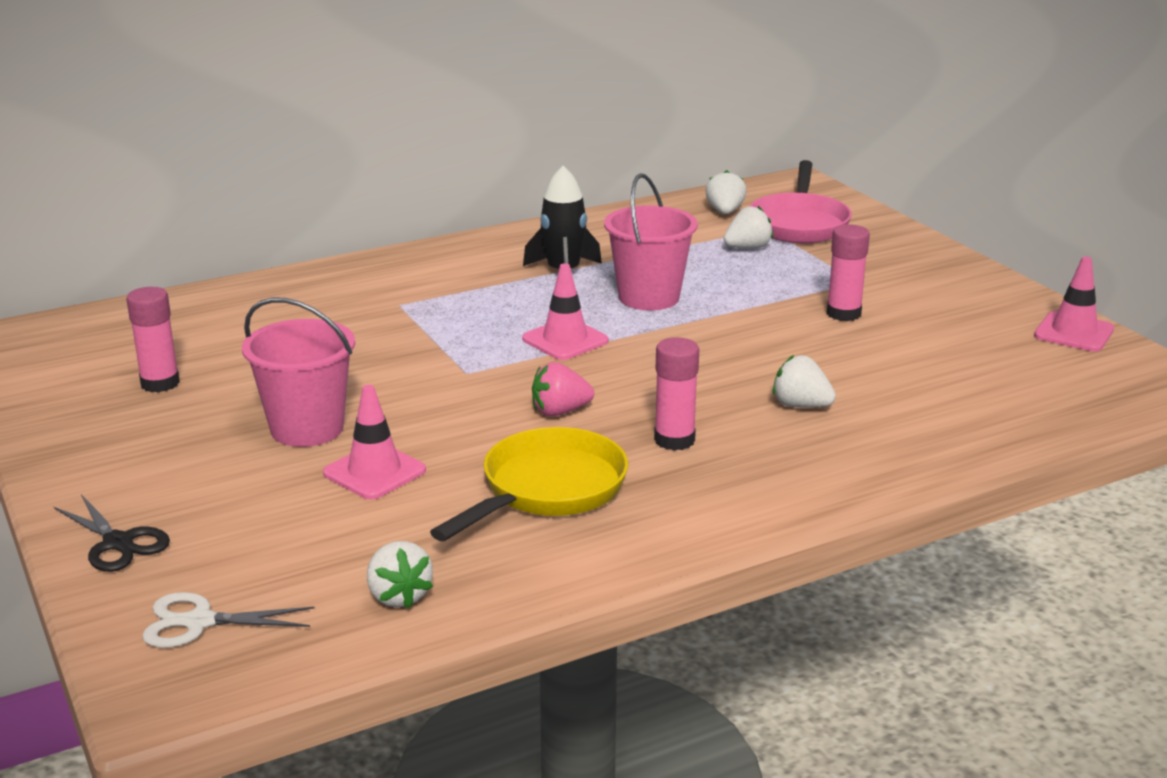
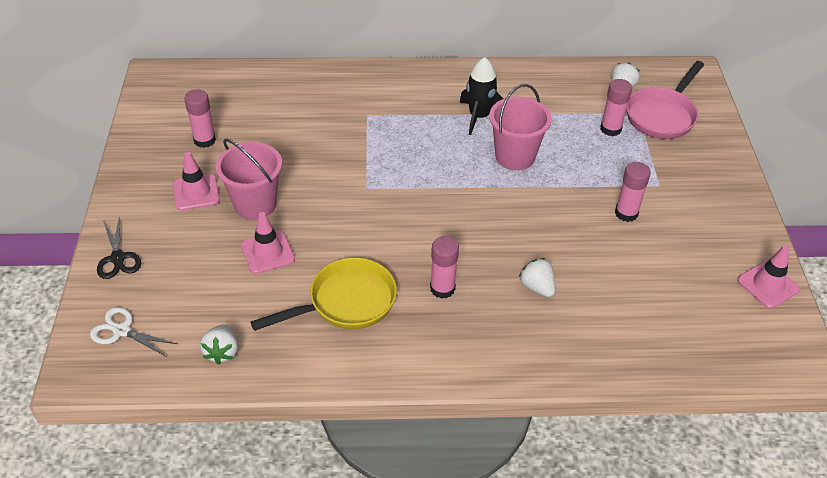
camera: 25 degrees right, 20 degrees up
pink traffic cone [522,263,609,360] -> pink traffic cone moved to [173,152,220,211]
pink strawberry [532,362,594,416] -> none
white strawberry [723,206,773,249] -> pink glue stick [600,79,632,136]

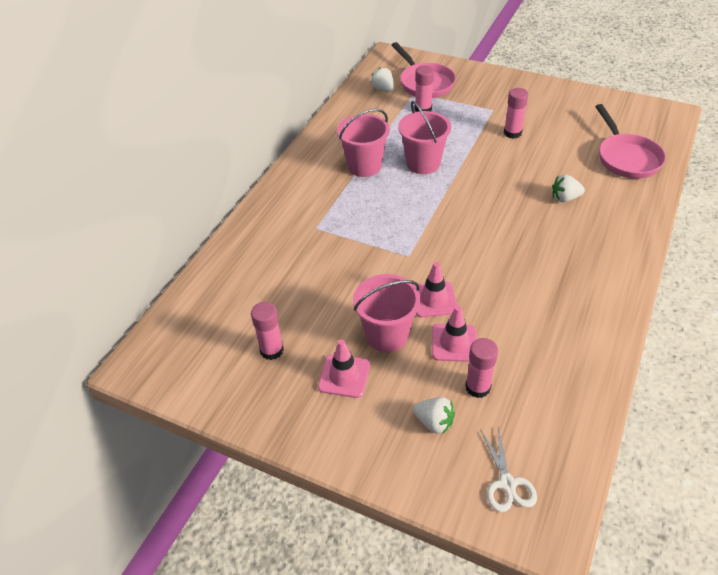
camera: 60 degrees left, 0 degrees up
white scissors [90,307,177,357] -> white scissors turned 60 degrees counterclockwise [481,427,537,512]
black scissors [97,216,142,279] -> none
white strawberry [200,324,238,365] -> white strawberry moved to [413,397,455,434]
yellow pan [251,257,397,331] -> none
pink glue stick [430,236,459,299] -> pink glue stick moved to [465,338,498,398]
black rocket [460,57,504,135] -> pink bucket [337,109,390,177]
pink traffic cone [737,245,800,309] -> pink traffic cone moved to [415,262,458,318]
none -> pink pan [595,104,666,179]

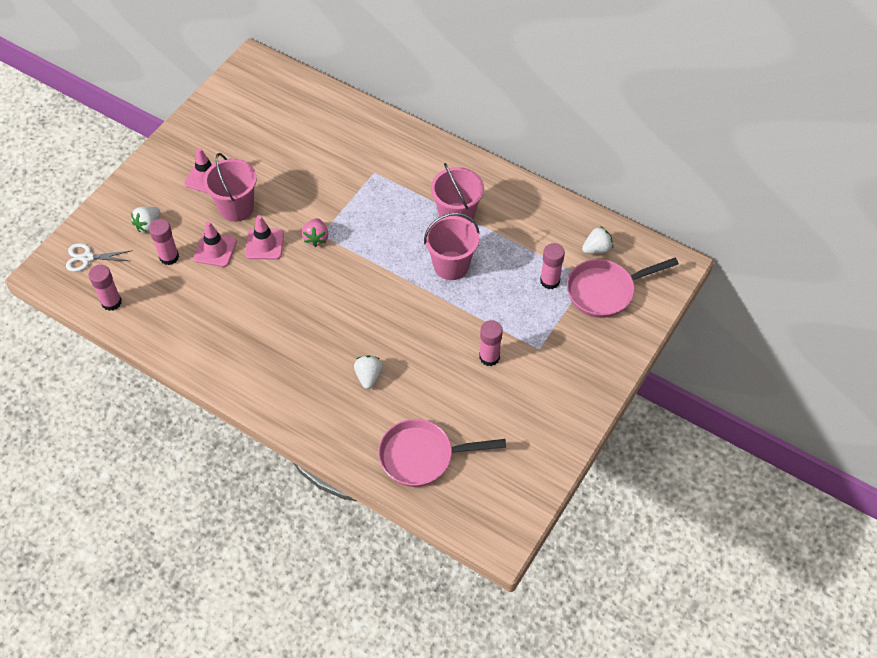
camera: 95 degrees right, 10 degrees up
pink glue stick [251,302,284,360] -> pink glue stick moved to [89,265,122,311]
none -> pink strawberry [302,218,329,247]

